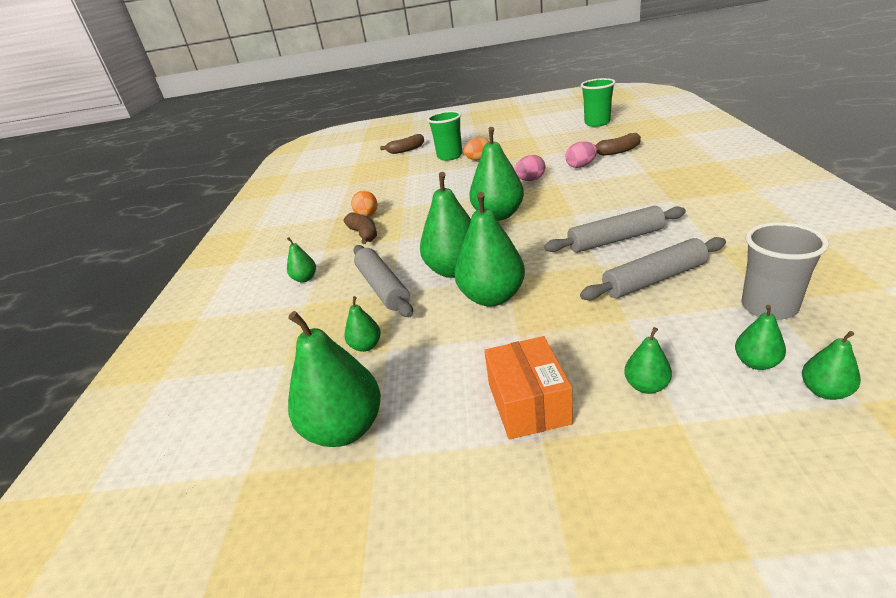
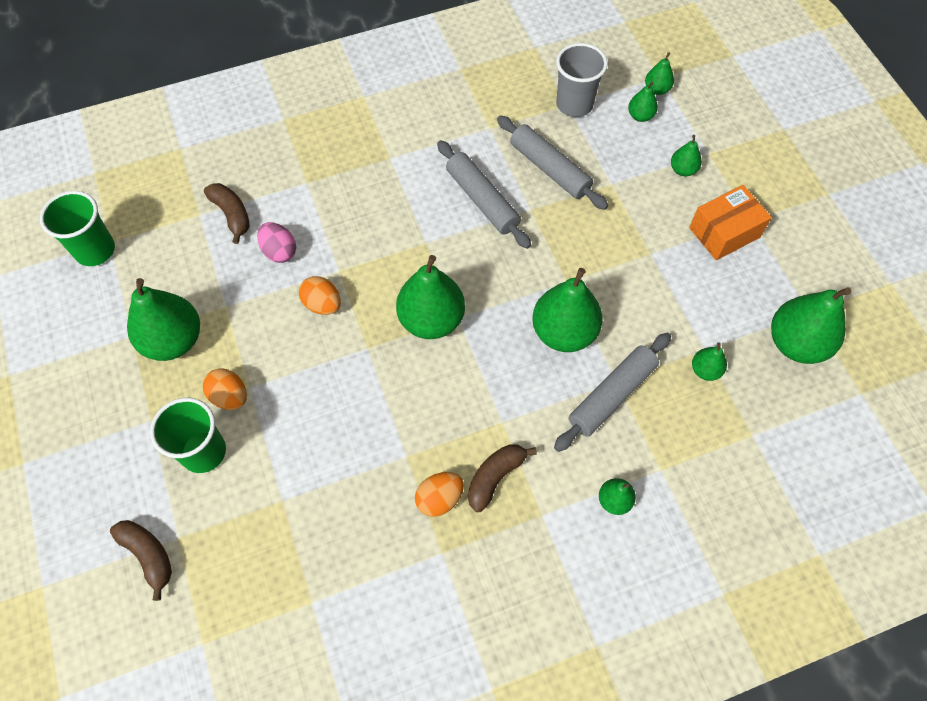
camera: 115 degrees left, 30 degrees up
green pear [455,192,525,306] -> green pear moved to [127,278,200,361]
pink egg [514,155,546,181] -> orange egg [299,276,341,315]

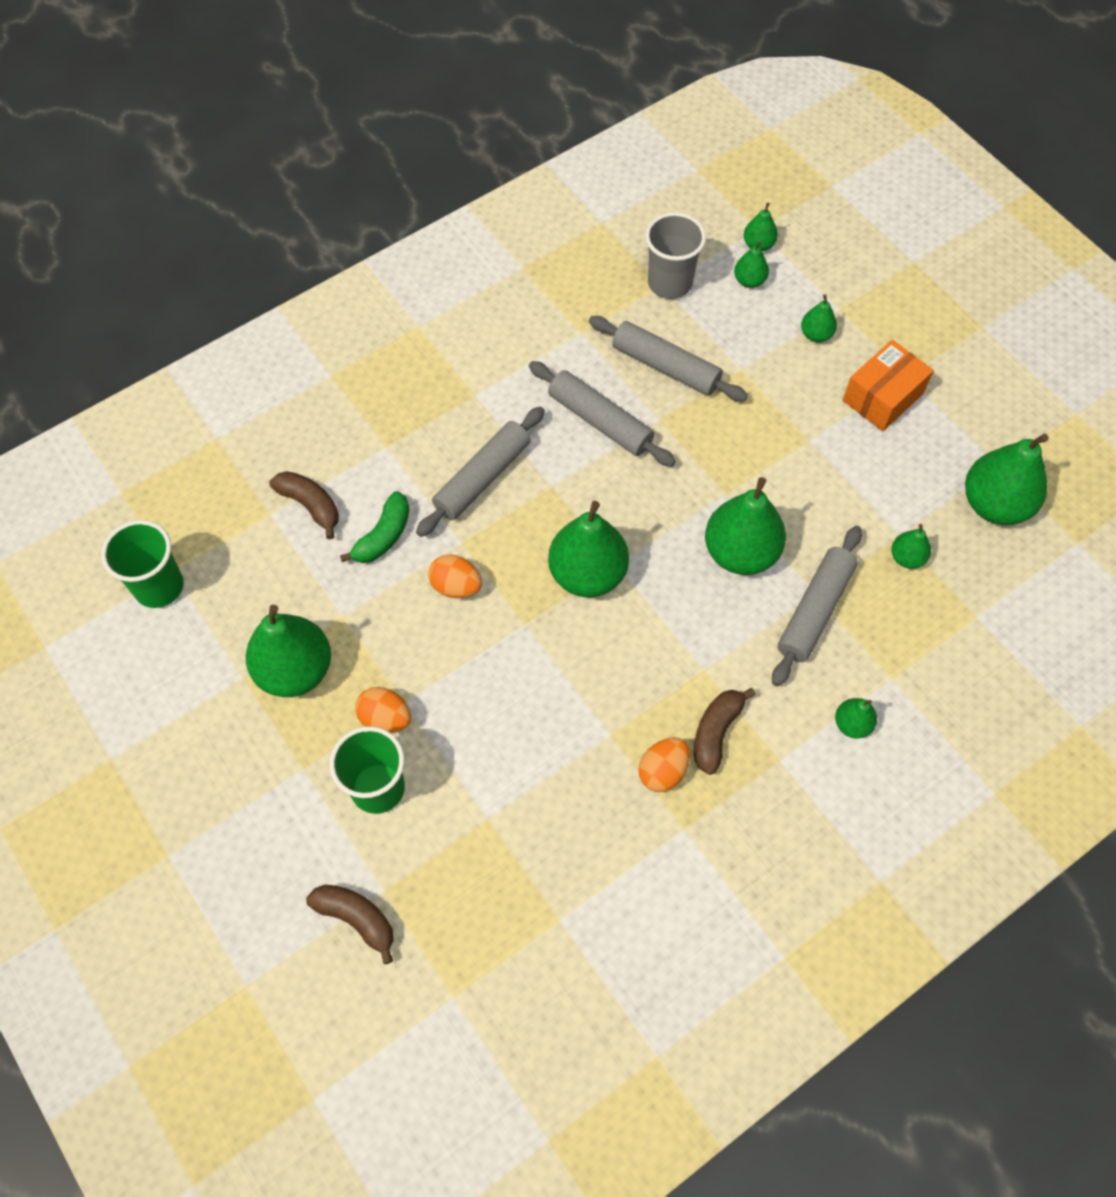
camera: 15 degrees left, 0 degrees up
pink egg [257,222,296,263] -> green banana [340,491,409,563]
none -> grey rolling pin [416,406,545,537]

